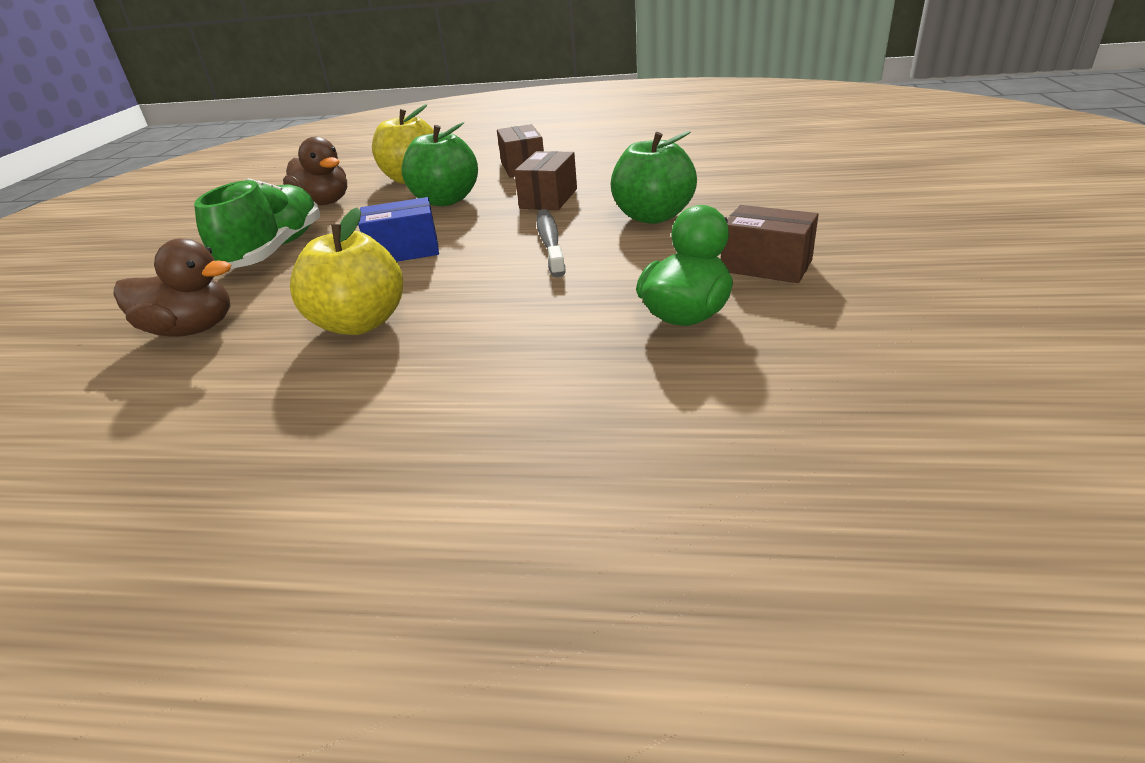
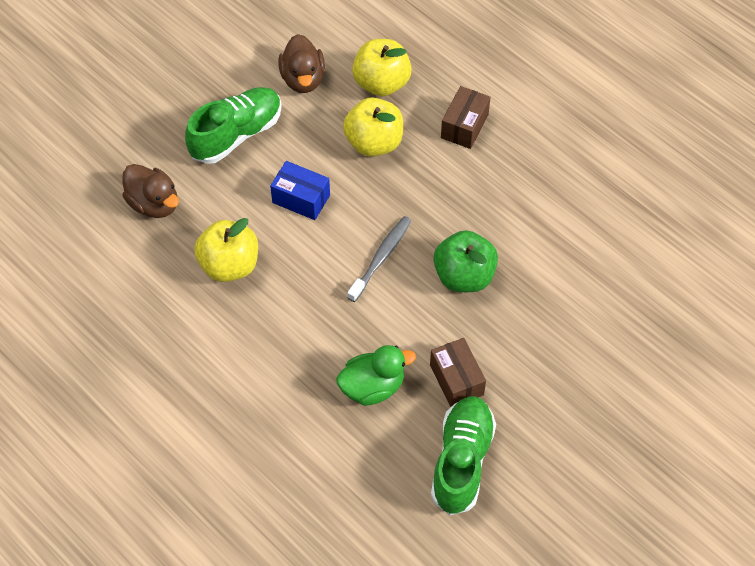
camera: 35 degrees right, 25 degrees up
green apple [402,122,478,206] -> yellow apple [343,97,403,157]
brown box [514,151,577,210] -> none
none -> green shoe [431,396,496,515]

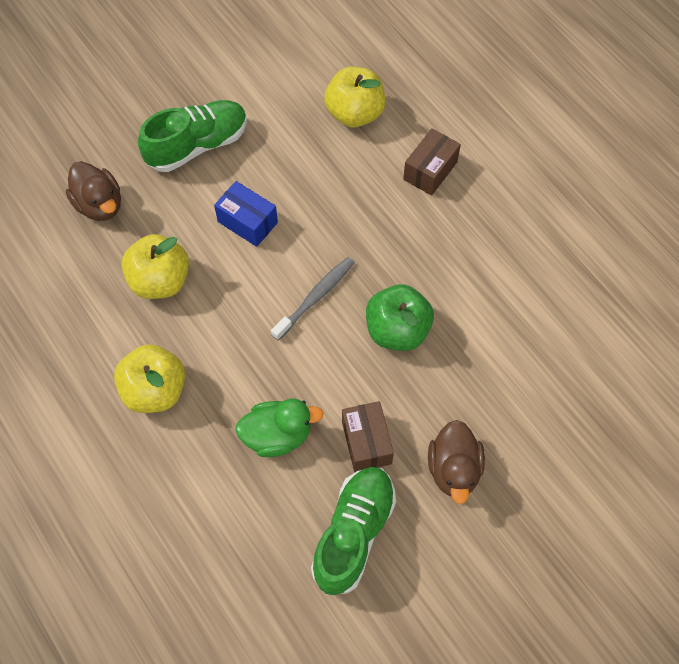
camera: 10 degrees right, 5 degrees up
brown duck [278,34,325,93] -> brown duck moved to [428,420,485,504]
yellow apple [343,97,403,157] -> yellow apple moved to [114,344,186,413]

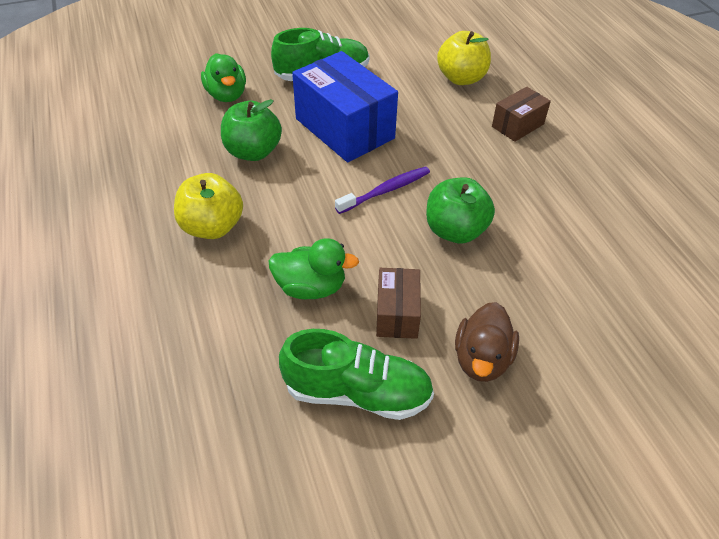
camera: 15 degrees right, 15 degrees down
brown duck [66,161,121,221] -> green duck [201,53,246,102]
yellow apple [121,234,189,299] -> green apple [221,99,282,161]
blue box [214,181,278,247] -> blue box [292,51,398,162], size x1.92
grey toothbrush [271,257,355,341] -> purple toothbrush [335,166,430,214]
green shoe [311,467,396,595] -> green shoe turned 60 degrees clockwise [279,329,434,420]

